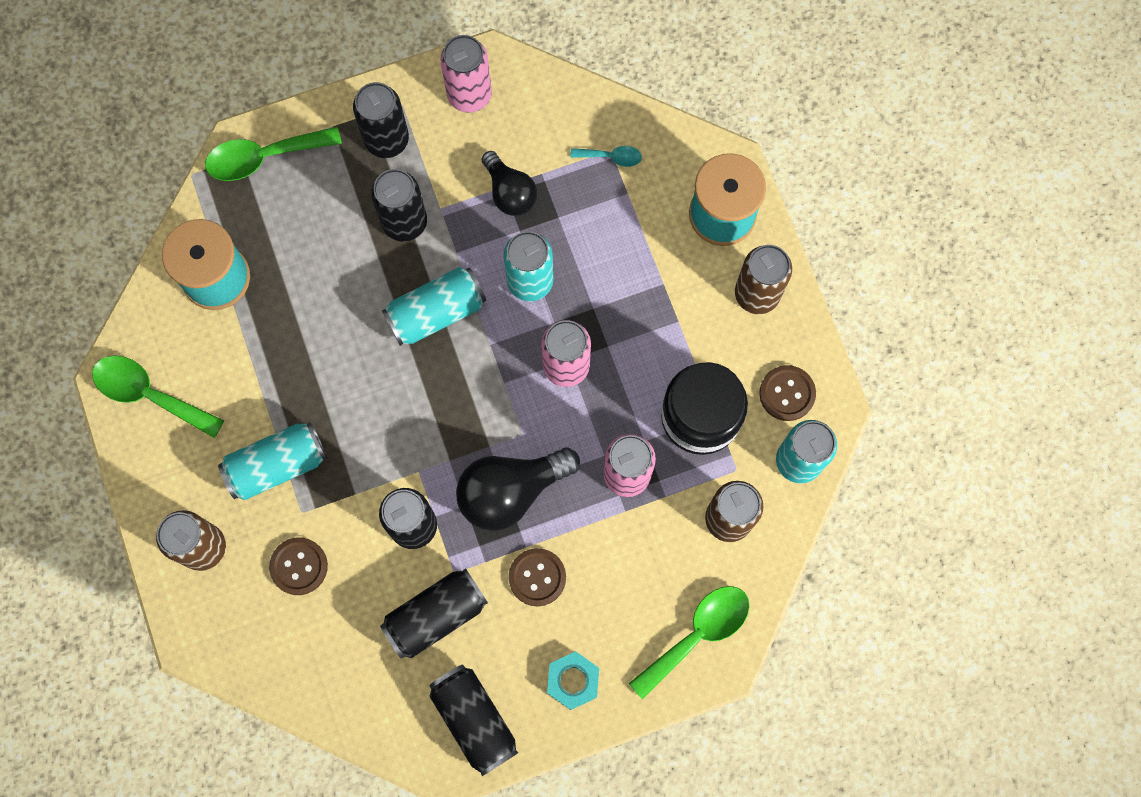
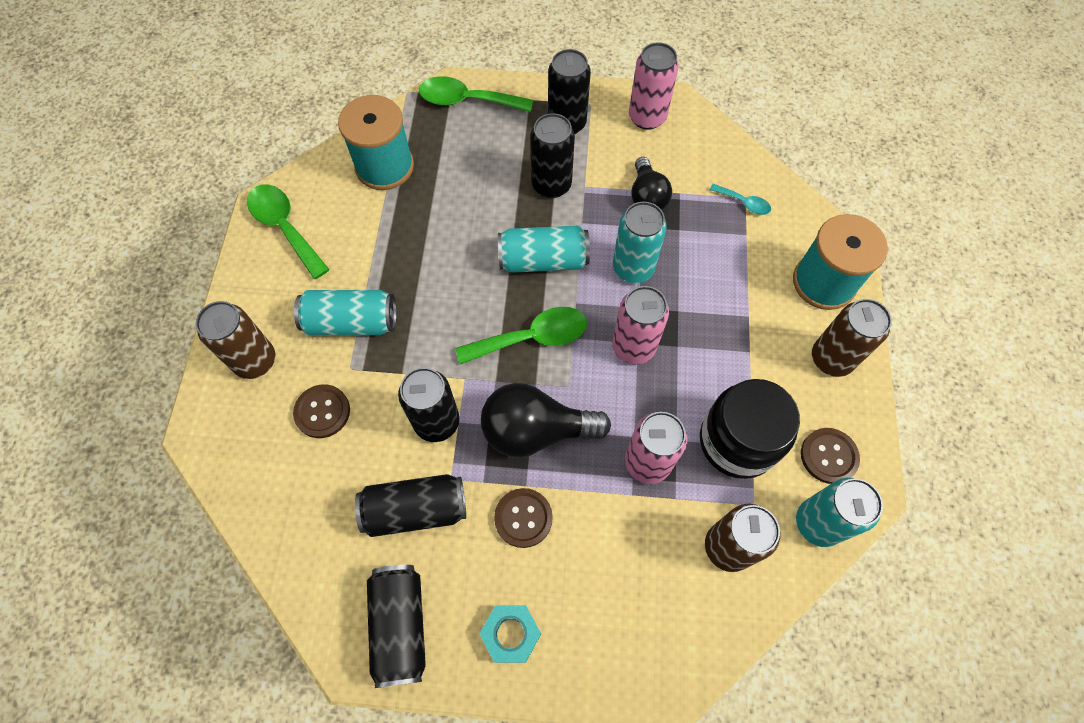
camera: 25 degrees right, 10 degrees down
green spoon [629,586,750,699] -> green spoon moved to [455,307,587,364]

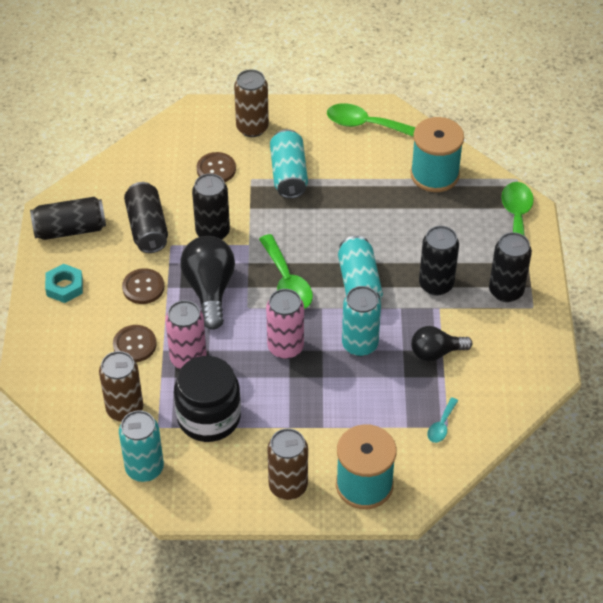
camera: 85 degrees right, 15 degrees down
green spoon [247,184,330,279] -> green spoon turned 120 degrees counterclockwise [327,103,416,137]
pink can [629,42,679,130] -> none
brown button [801,428,860,484] -> brown button moved to [113,325,156,362]

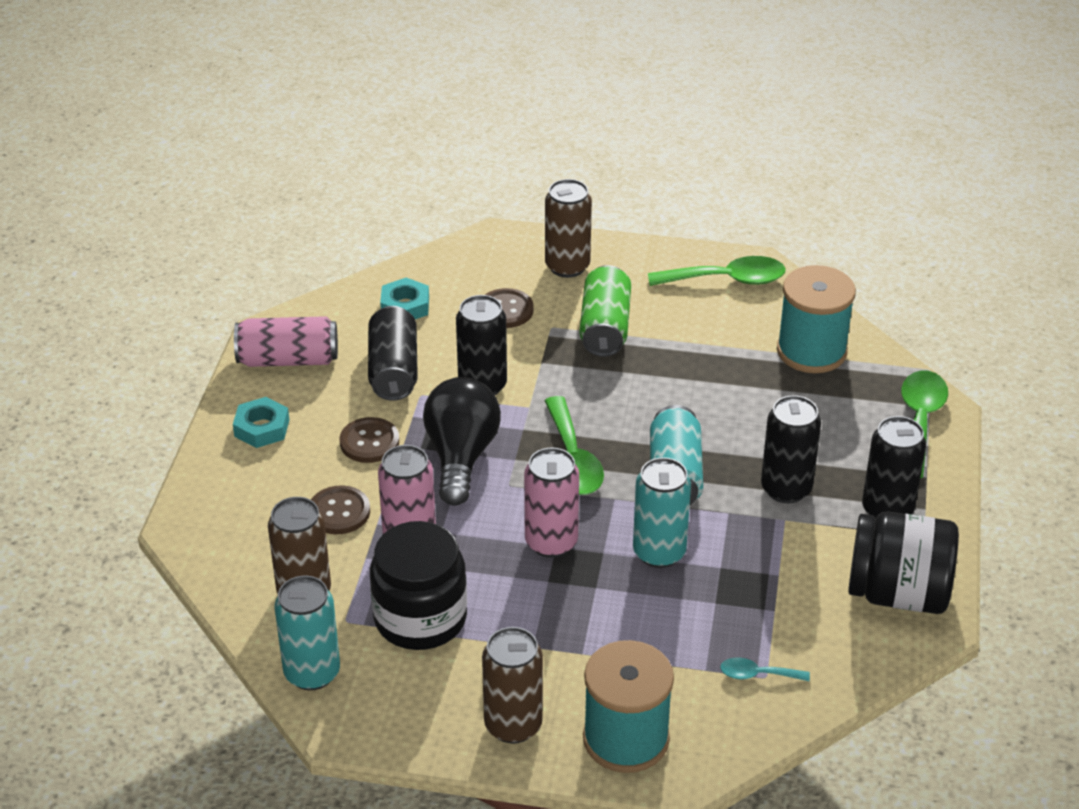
camera: 10 degrees right, 10 degrees down
black can [30,197,106,240] -> pink can [234,316,338,367]
turquoise can [270,129,308,199] -> green can [579,265,631,357]
green spoon [327,103,416,137] -> green spoon turned 150 degrees clockwise [648,256,786,286]
black light bulb [411,326,472,362] -> none
turquoise spoon [427,397,458,443] -> turquoise spoon turned 60 degrees clockwise [720,658,810,681]
none -> turquoise nut [380,278,429,319]
none -> black jar [848,511,959,614]

